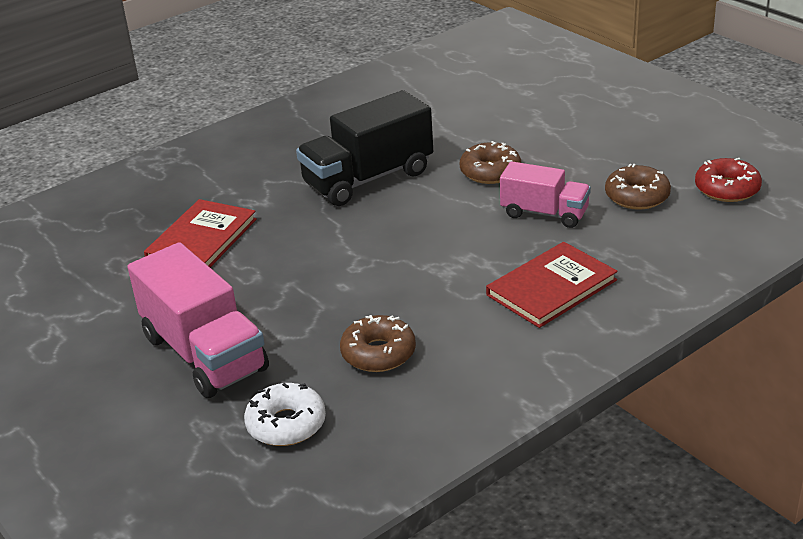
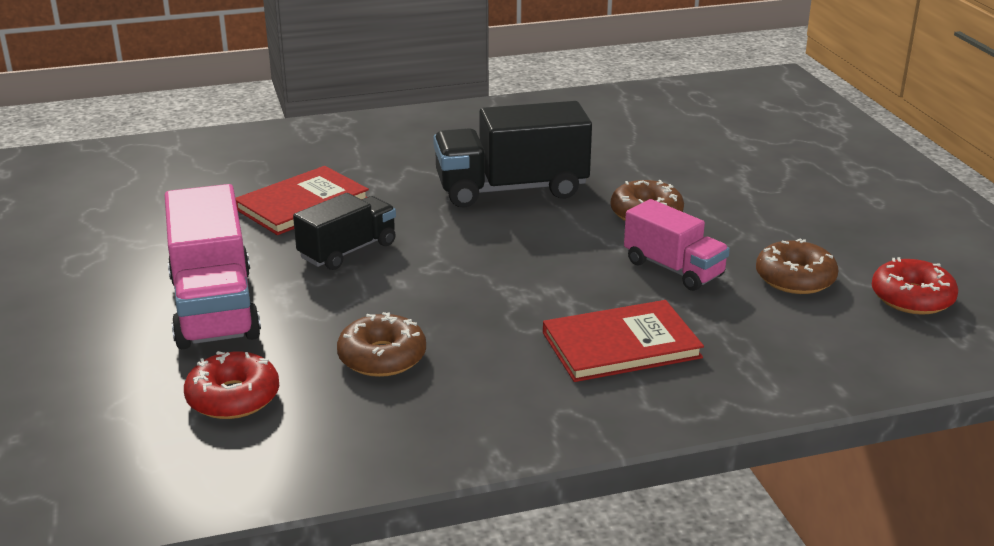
camera: 20 degrees right, 5 degrees down
white donut [244,383,326,446] -> red donut [184,351,279,419]
none -> black truck [293,193,396,270]

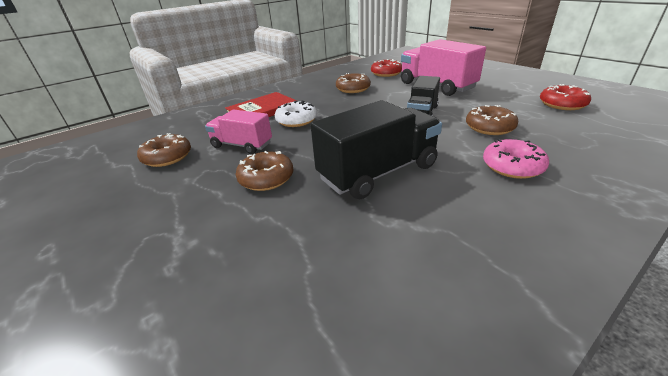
camera: 160 degrees right, 5 degrees up
red book [235,166,369,235] -> brown donut [466,105,518,135]
red donut [872,257,958,315] -> red donut moved to [540,84,591,110]
none -> white donut [275,101,317,127]
none -> pink donut [483,139,549,179]

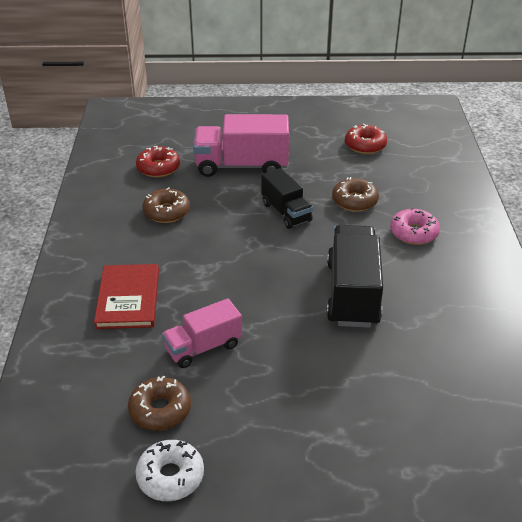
camera: 55 degrees left, 5 degrees up
brown donut [236,151,294,191] -> none
white donut [275,101,317,127] -> white donut moved to [135,440,204,501]

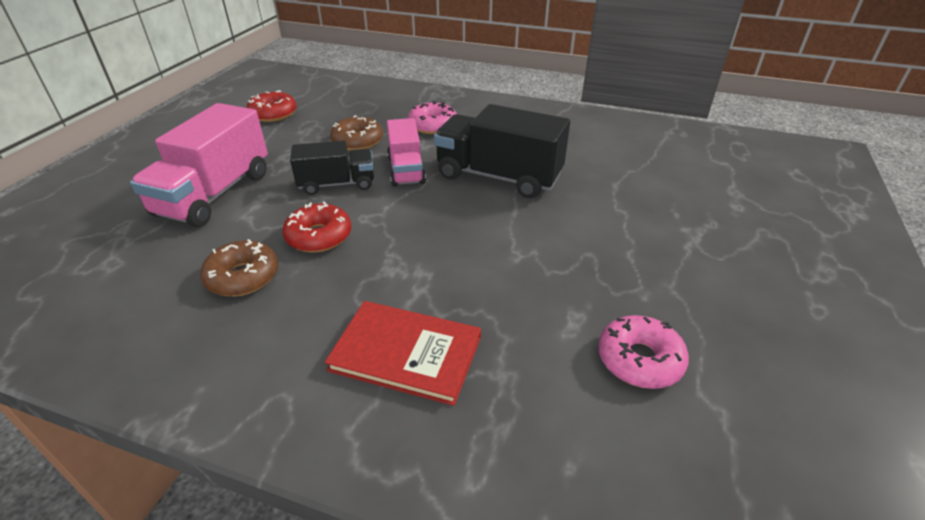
camera: 70 degrees left, 0 degrees up
brown donut [128,376,191,431] -> pink donut [598,315,689,389]
white donut [135,440,204,501] -> none
red donut [136,146,180,177] -> red donut moved to [282,202,352,253]
pink truck [162,298,242,368] -> pink truck moved to [387,118,426,187]

